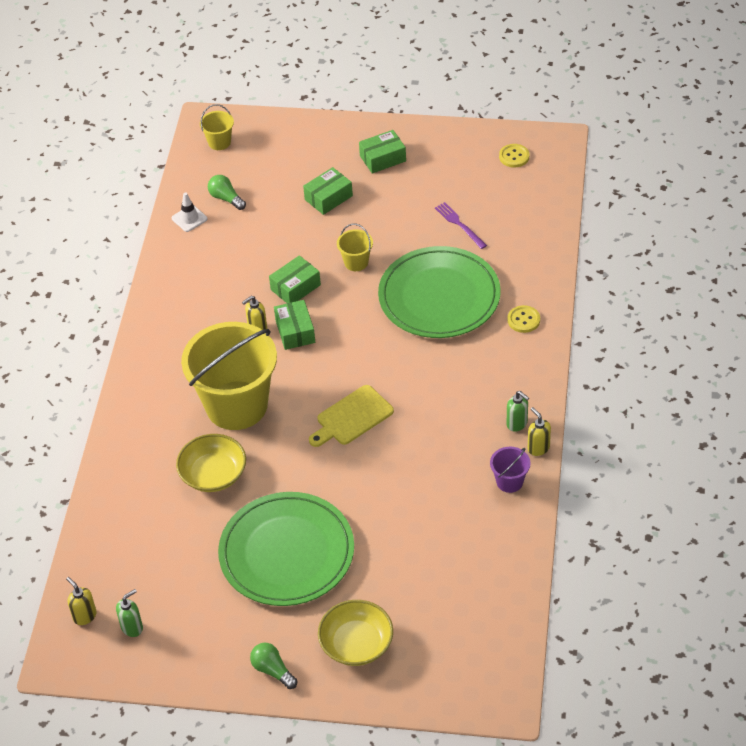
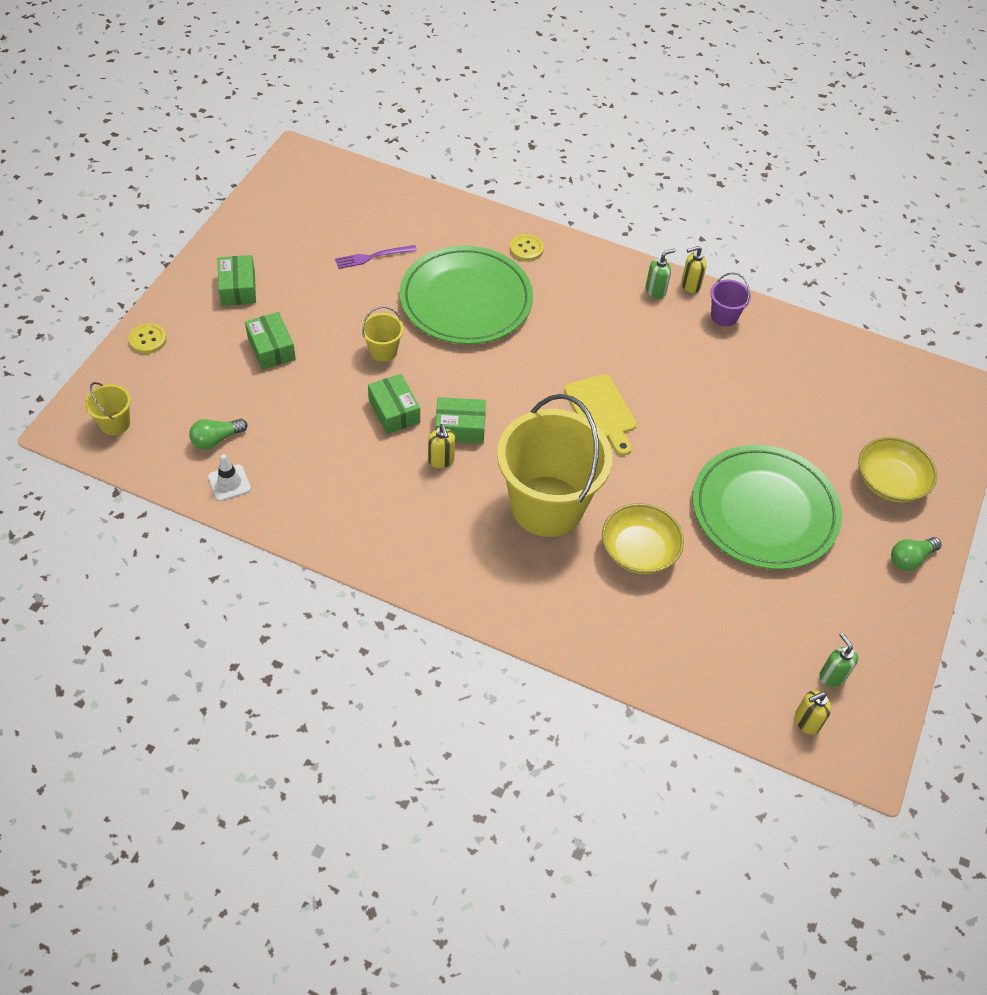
camera: 80 degrees left, 5 degrees up
yellow button [499,144,529,168] -> yellow button moved to [128,323,167,354]

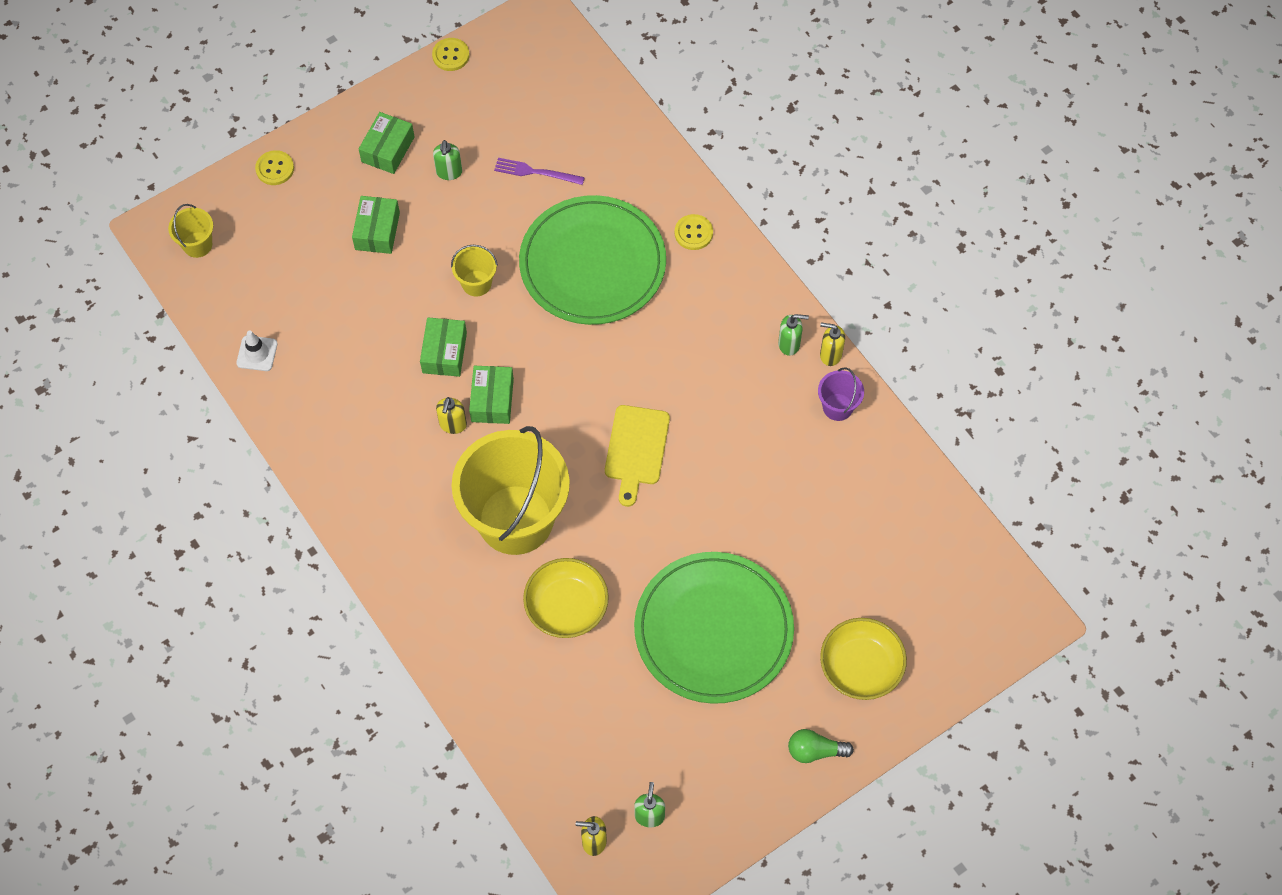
camera: 35 degrees right, 10 degrees up
green light bulb [189,419,247,450] -> none
green box [435,397,486,444] -> green box turned 60 degrees clockwise [469,366,514,424]
none -> yellow button [432,38,469,71]
none -> green soap dispenser [433,140,462,180]

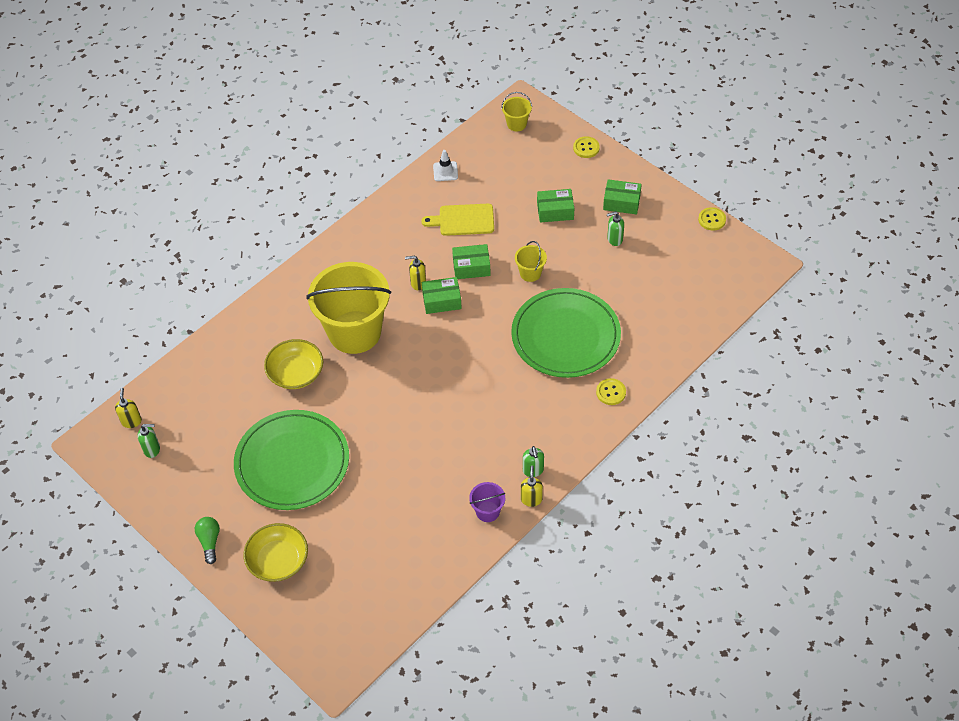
camera: 80 degrees right, 10 degrees down
purple fork [494,158,585,185] -> none
yellow cutting board [605,405,670,507] -> yellow cutting board moved to [421,204,494,236]

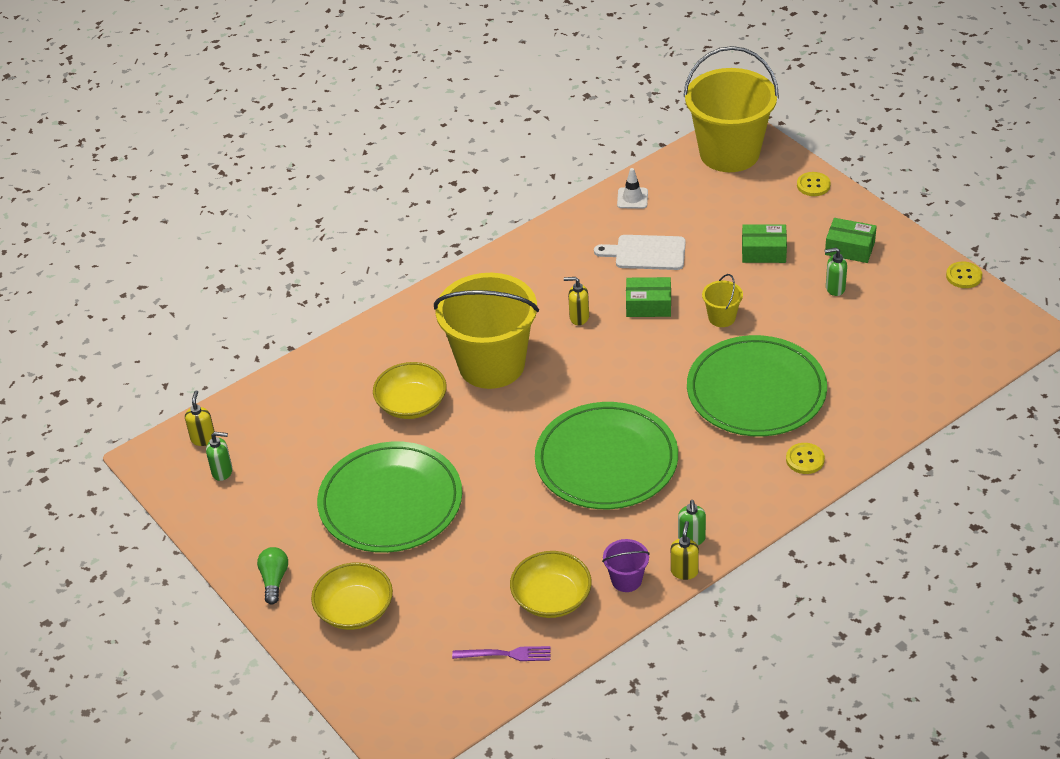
camera: 10 degrees right, 10 degrees down
yellow cutting board [421,204,494,236] -> white cutting board [594,235,686,270]
green box [422,277,462,314] -> none
yellow bucket [501,92,532,131] -> yellow bucket [683,46,779,172], size x2.42
none -> purple fork [452,646,551,661]
none -> yellow bowl [510,551,592,618]
none -> green plate [535,402,678,509]

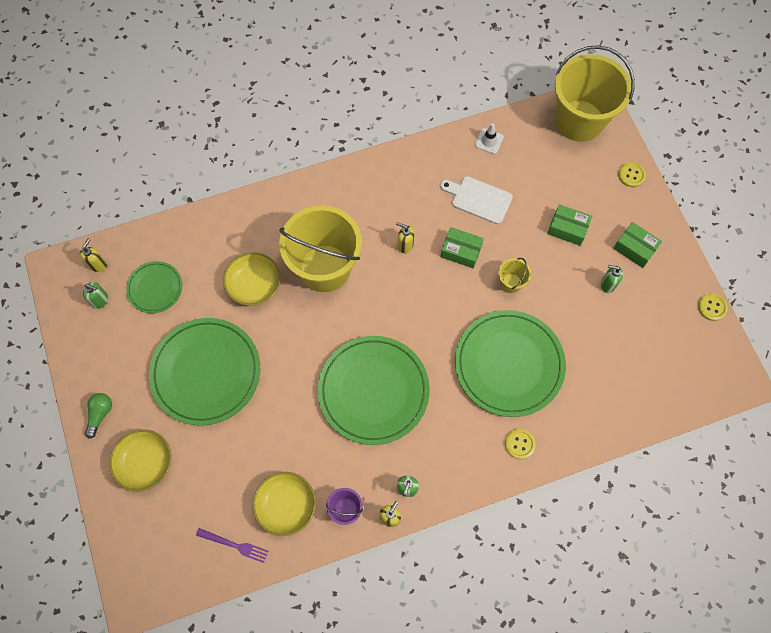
camera: 15 degrees right, 25 degrees up
none -> green plate [126,261,182,313]

